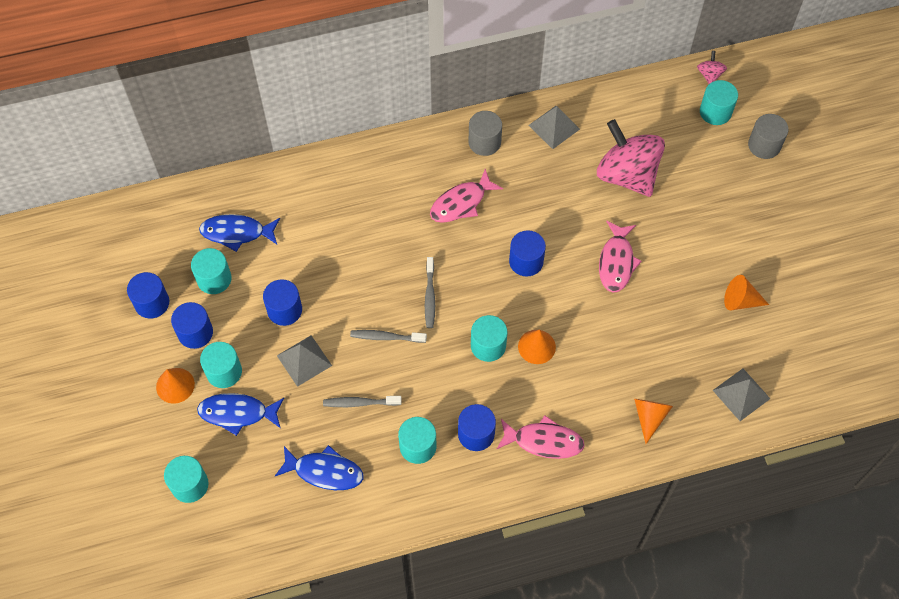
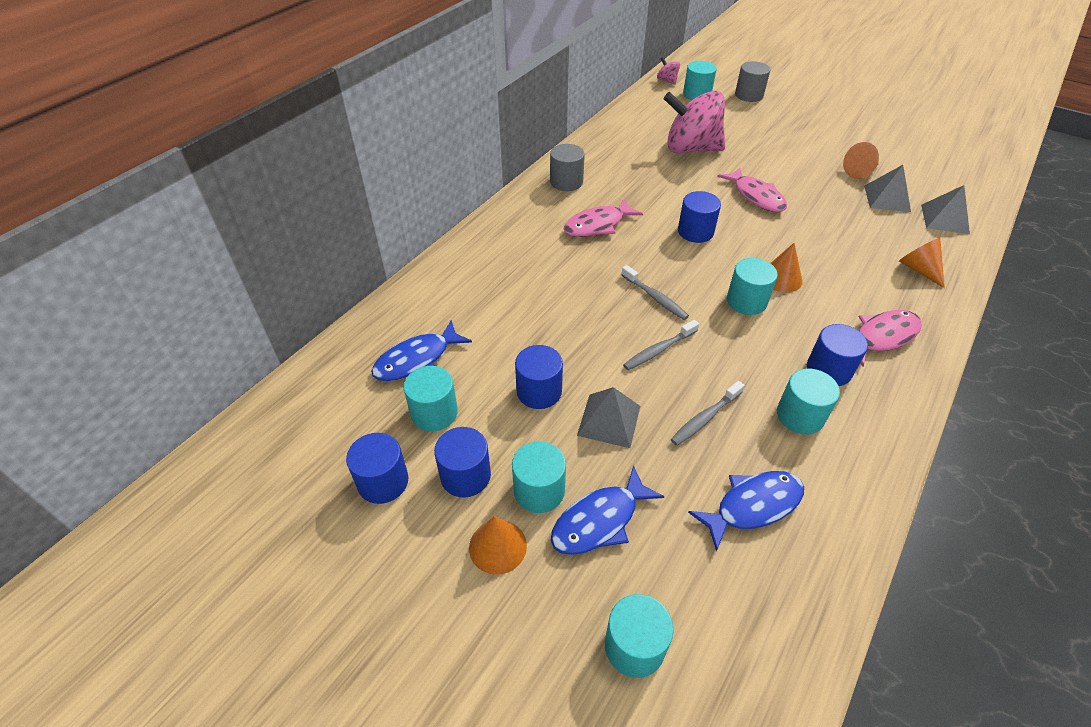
camera: 40 degrees left, 15 degrees down
pink fish [430,169,503,223] -> pink fish turned 45 degrees clockwise [563,198,643,237]
grey pyramid [528,106,580,149] -> grey pyramid moved to [864,165,911,212]

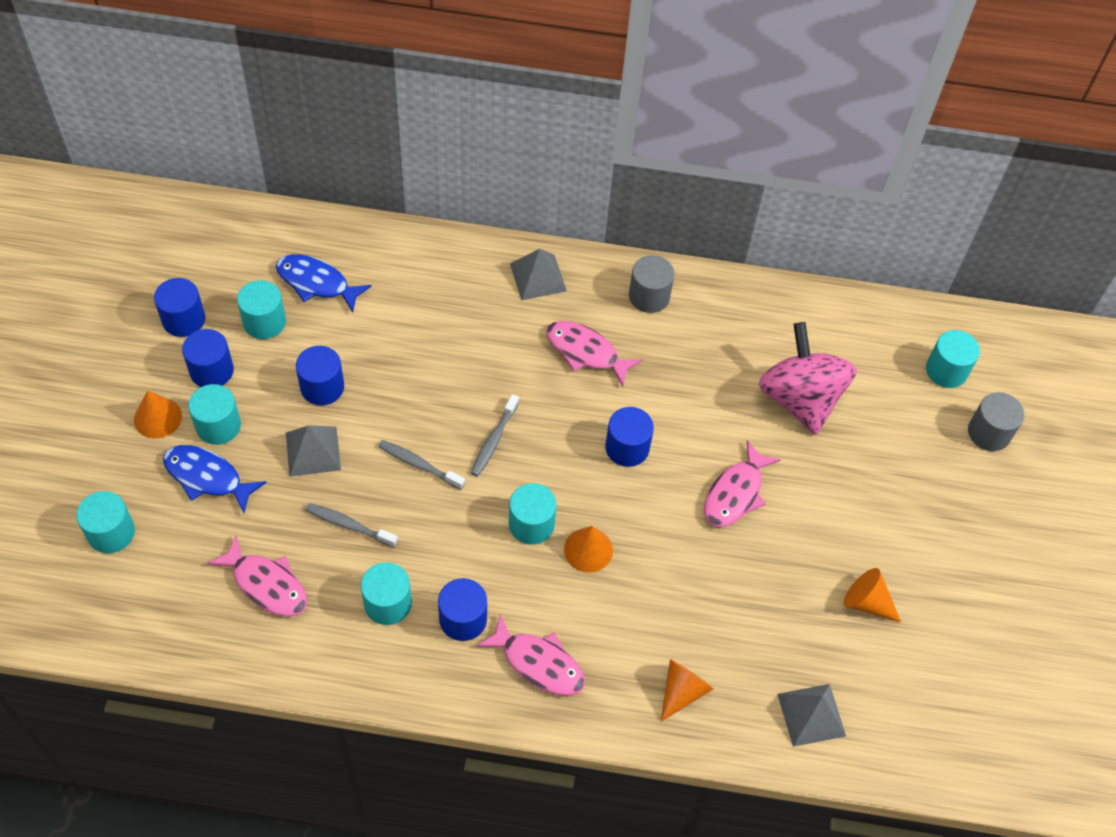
camera: 60 degrees right, 10 degrees up
pink spinning top [657,57,680,85] -> none
blue fish [688,471,804,552] -> pink fish [207,535,307,617]
grey pyramid [864,165,911,212] -> grey pyramid moved to [510,249,567,300]

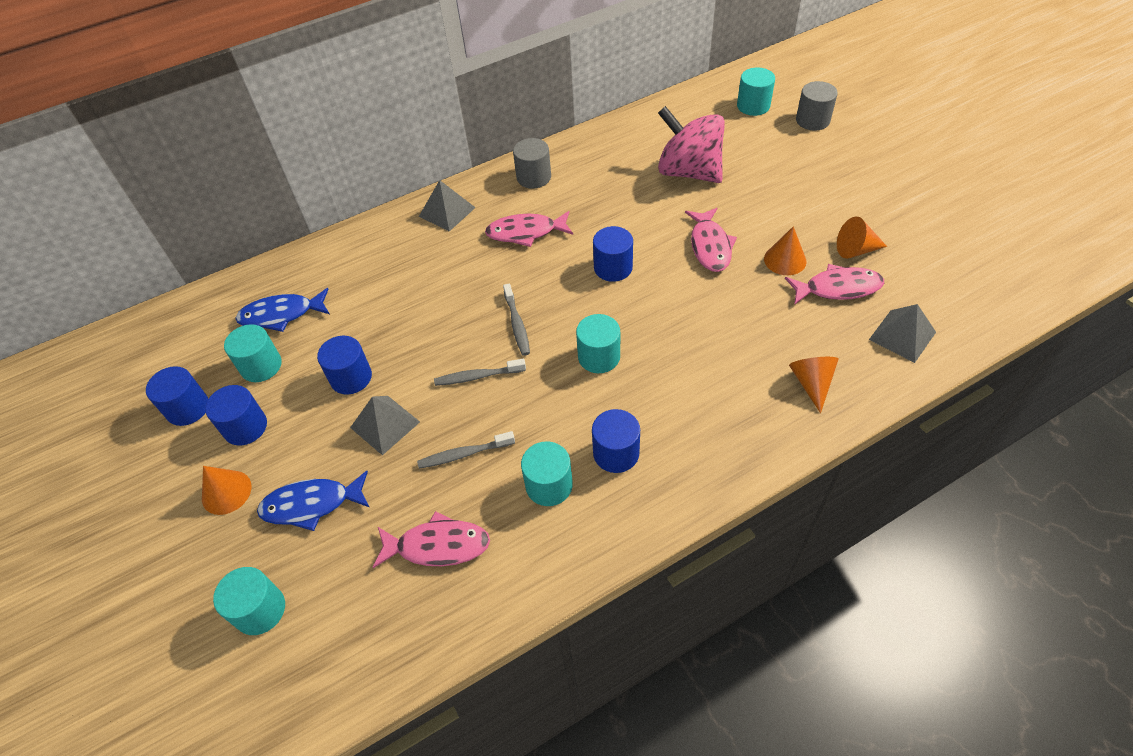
camera: 30 degrees left, 5 degrees down
turquoise cylinder [188,384,241,445] -> none
pink fish [476,614,585,696] -> pink fish moved to [785,264,884,305]
orange cone [564,526,613,573] -> orange cone moved to [764,226,807,275]

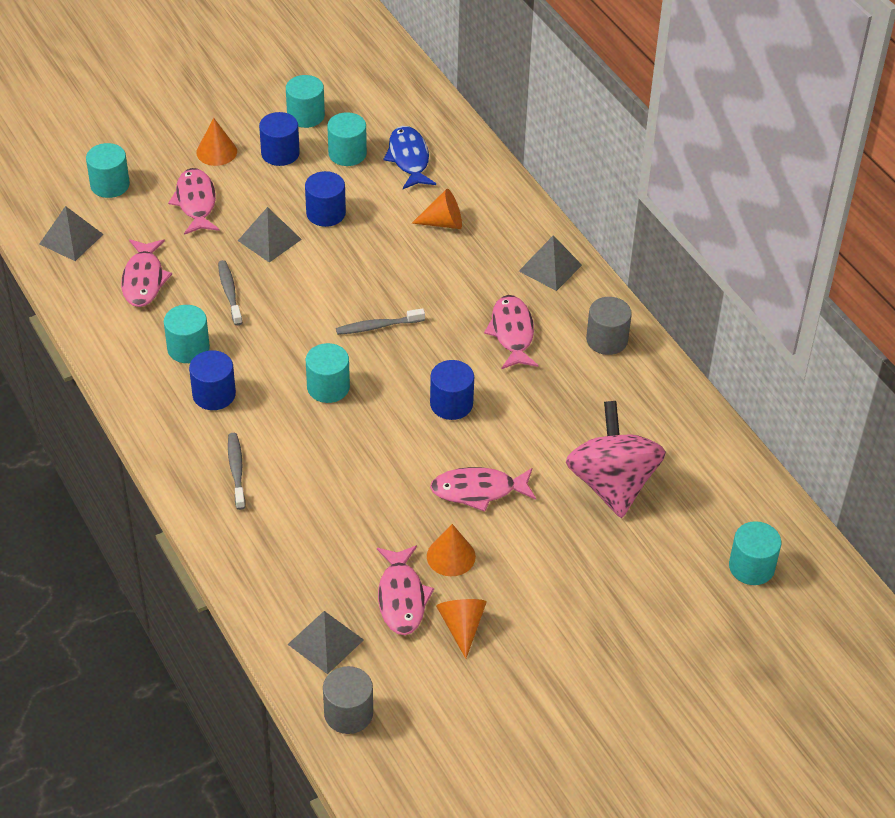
camera: 85 degrees right, 5 degrees down
blue cylinder [146,366,208,426] -> turquoise cylinder [286,75,325,128]
blue fish [257,471,370,531] -> pink fish [168,168,219,235]
grey toothbrush [434,359,526,386] -> grey toothbrush moved to [228,433,245,510]
pink spinning top [658,106,725,183] -> pink spinning top turned 45 degrees counterclockwise [566,401,666,518]
orange cone [789,357,839,413] -> orange cone moved to [412,189,462,229]
grey cylinder [796,81,838,131] -> grey cylinder moved to [323,666,373,734]
none -> grey pyramid [39,206,104,261]

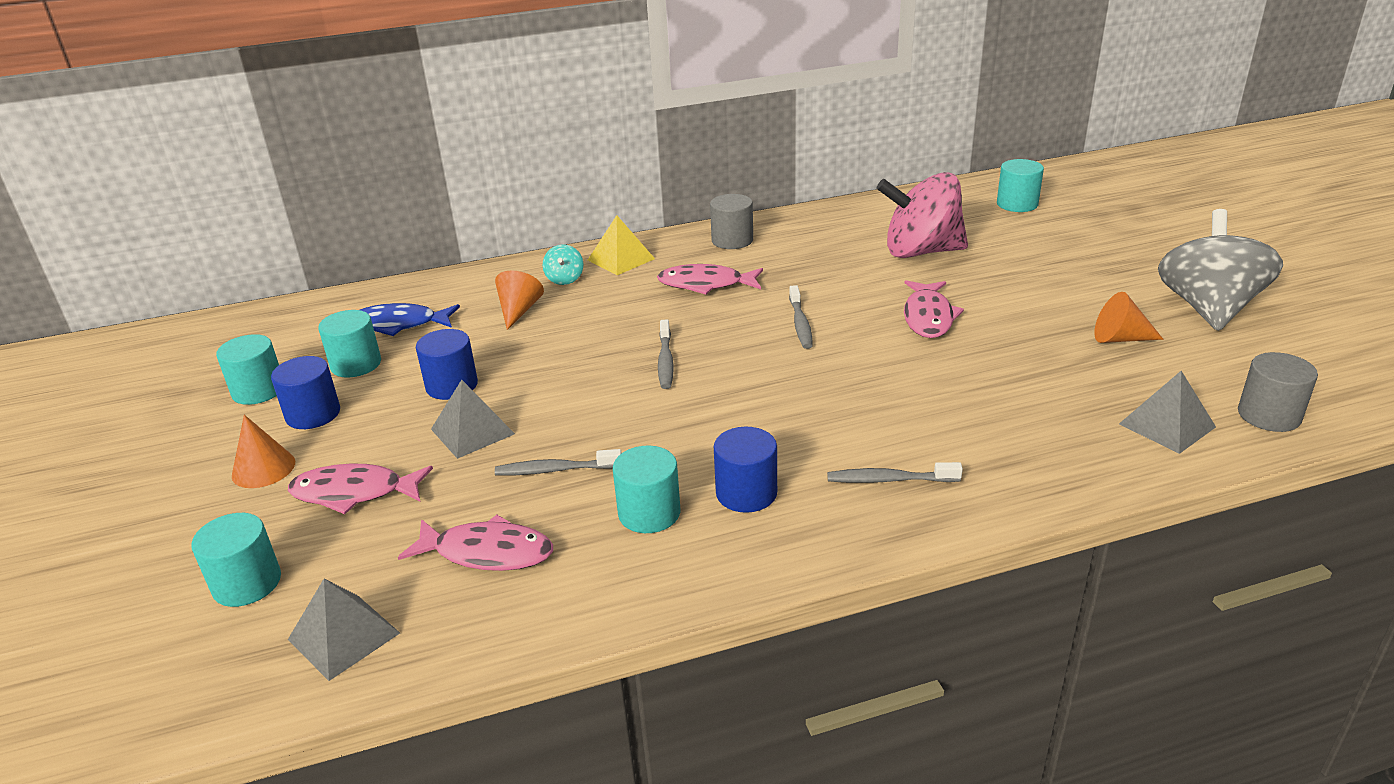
camera: 75 degrees left, 15 degrees down
turquoise cylinder [306,343,350,403] -> none
pink fish [377,545,434,635] -> none
orange cone [427,524,476,576] -> none
blue cylinder [430,360,474,420] -> grey toothbrush [789,285,813,349]
grey pyramid [519,235,582,291] -> yellow pyramid [588,215,655,275]
none -> turquoise spinning top [543,244,584,285]
none -> grey spinning top [1158,209,1283,331]

